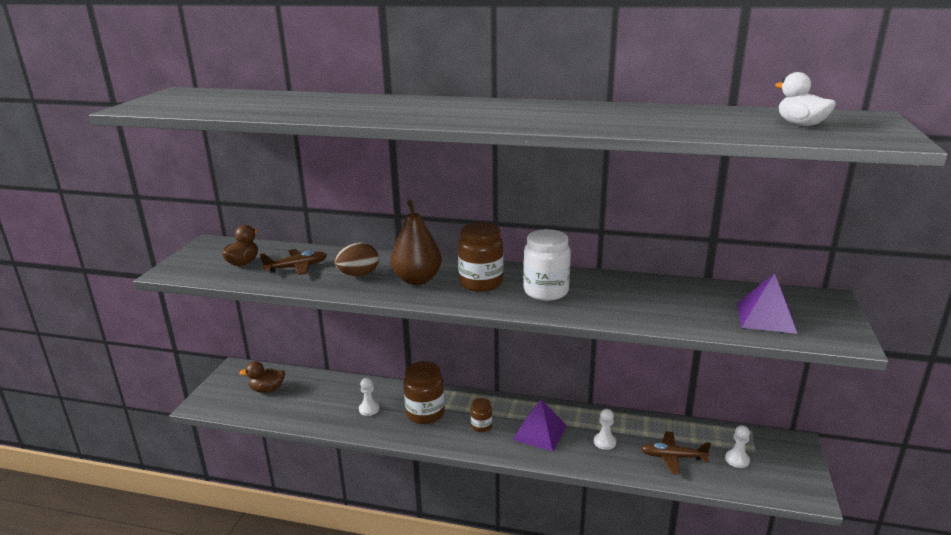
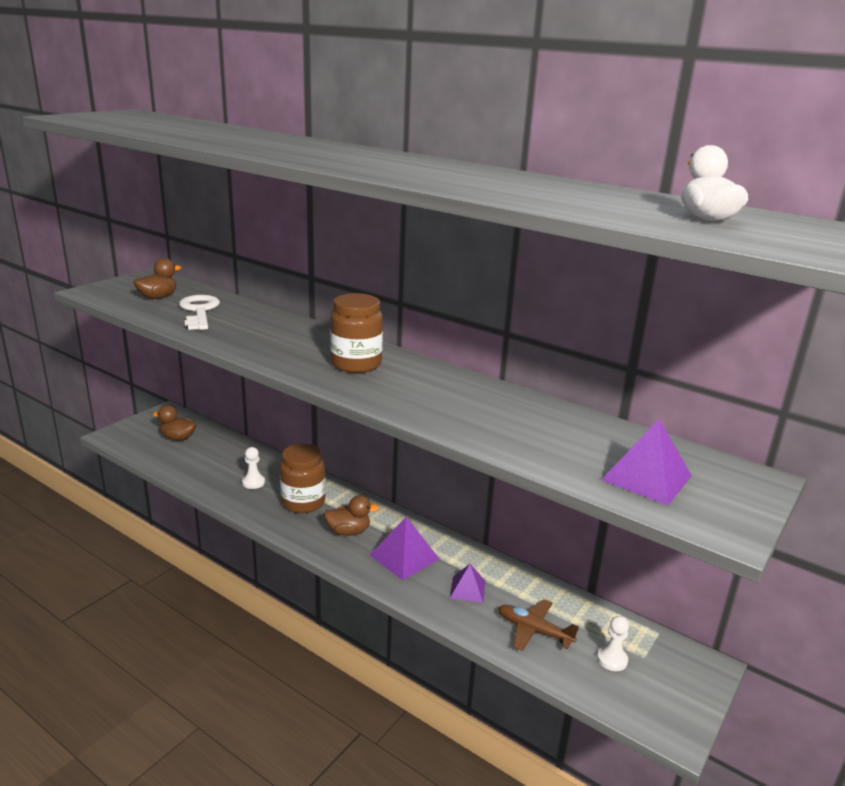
camera: 20 degrees right, 0 degrees up
brown plane [260,249,327,275] -> white key [179,295,220,330]
brown egg [335,242,379,276] -> none
brown pear [390,200,442,285] -> none
brown jar [470,398,492,432] -> brown duck [324,495,379,536]
white jar [523,229,571,301] -> none
white pawn [594,409,616,450] -> purple pyramid [450,564,485,603]

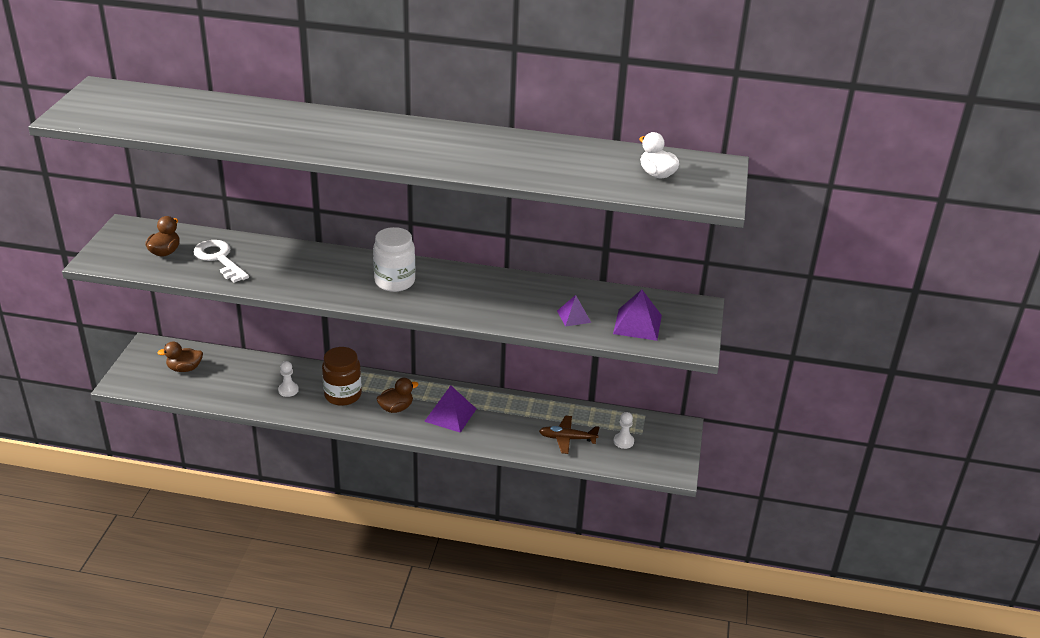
camera: 25 degrees left, 10 degrees up
brown jar [330,293,383,373] -> white jar [373,227,415,292]
purple pyramid [450,564,485,603] -> purple pyramid moved to [557,295,591,327]

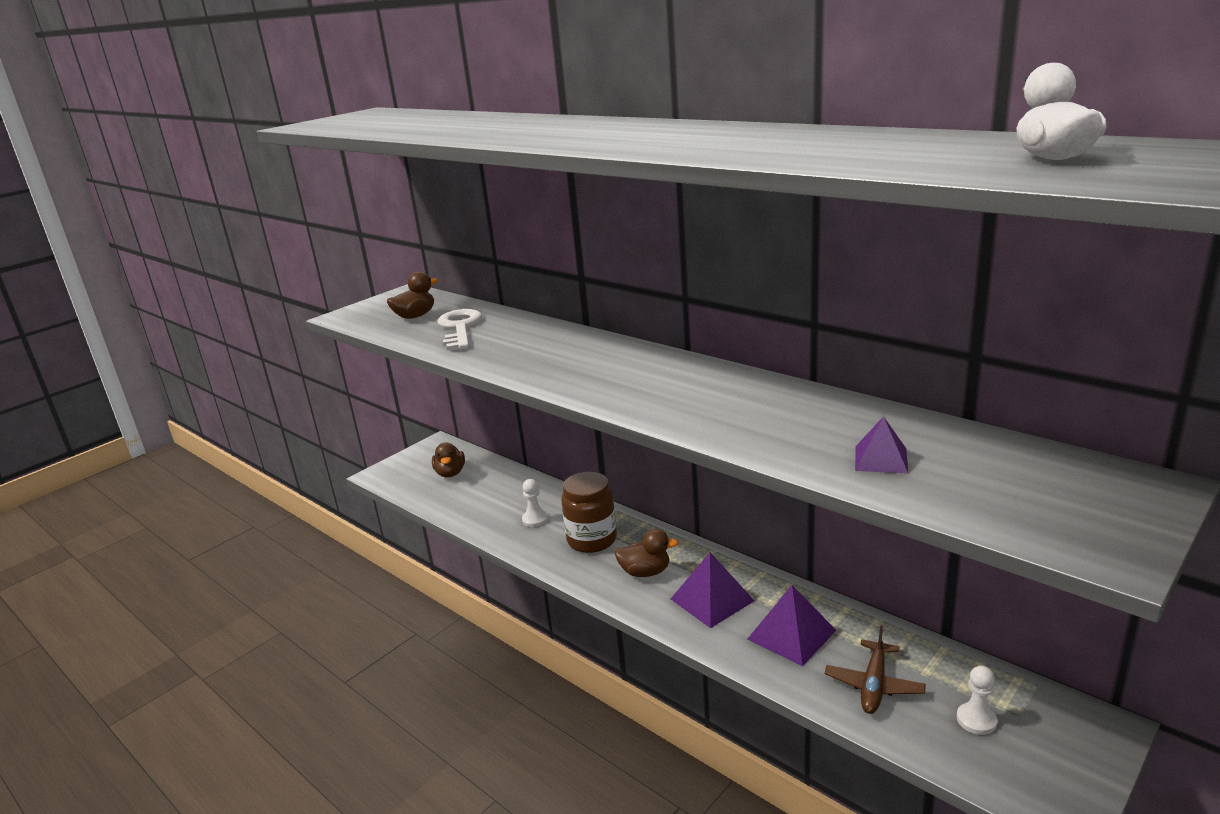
camera: 35 degrees right, 10 degrees down
brown duck [157,341,203,372] -> brown duck turned 120 degrees counterclockwise [432,442,465,477]
white jar [373,227,415,292] -> none
brown plane [539,416,599,454] -> brown plane turned 105 degrees counterclockwise [825,625,926,714]
purple pyramid [613,290,662,341] -> purple pyramid moved to [747,585,836,666]

